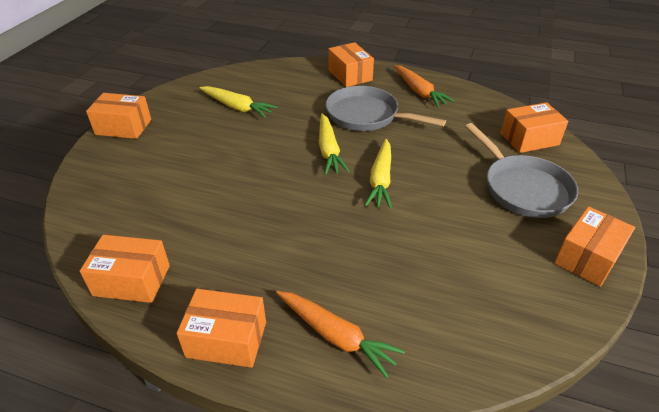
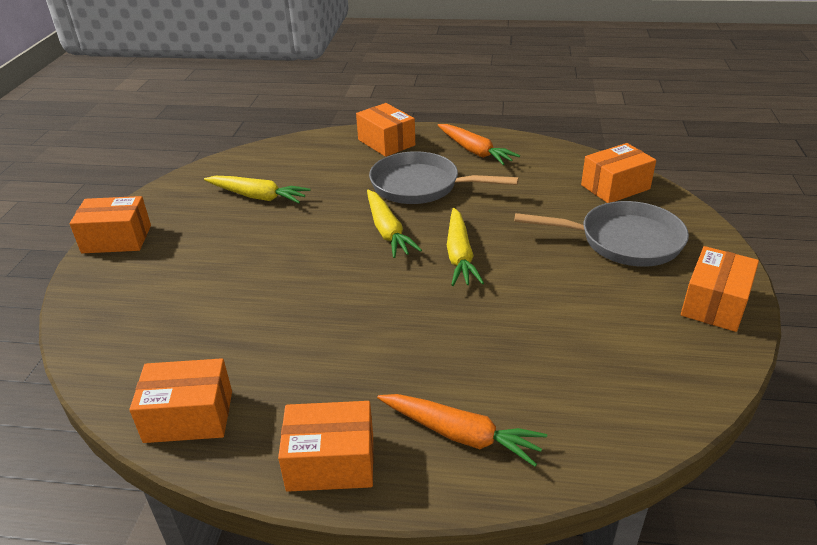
camera: 10 degrees left, 5 degrees down
grey pan [465,123,578,218] -> grey pan turned 45 degrees counterclockwise [515,201,689,267]

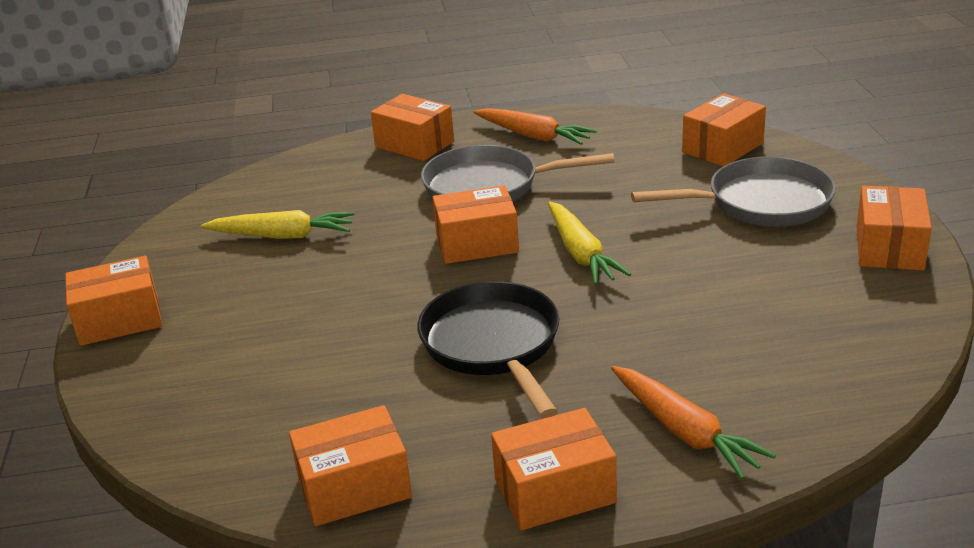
camera: 15 degrees left, 5 degrees down
yellow carrot [367,190,422,258] -> orange box [433,185,519,264]
orange carrot [377,394,547,467] -> orange carrot turned 45 degrees clockwise [611,366,776,480]
none -> black pan [417,281,559,419]

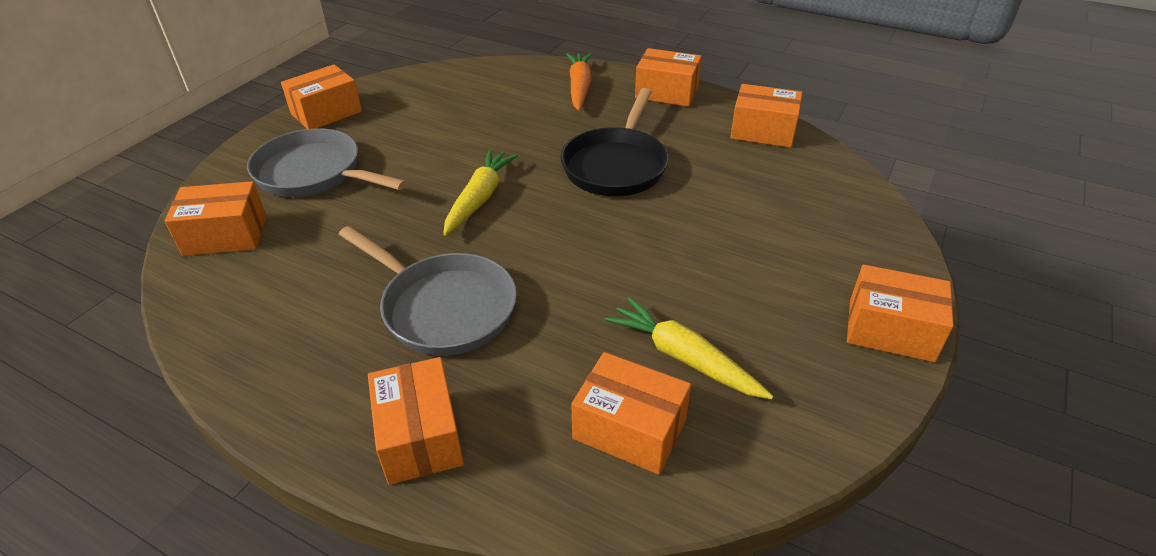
camera: 145 degrees left, 10 degrees up
orange box [433,185,519,264] -> orange box moved to [571,352,691,475]
orange carrot [474,108,597,145] -> none

